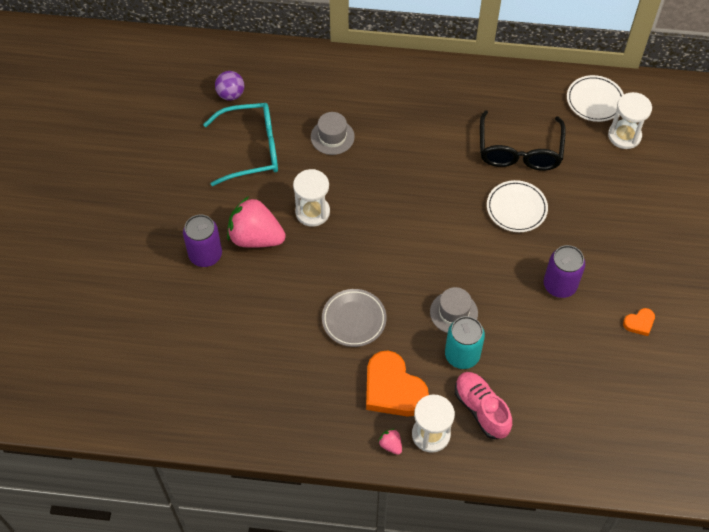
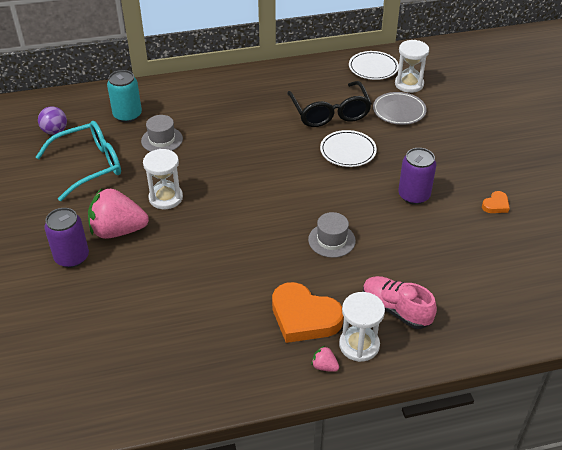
camera: 20 degrees left, 15 degrees down
grey plate [322,289,386,347] -> grey plate moved to [373,92,427,125]
turquoise can [445,316,485,369] -> turquoise can moved to [107,70,142,122]

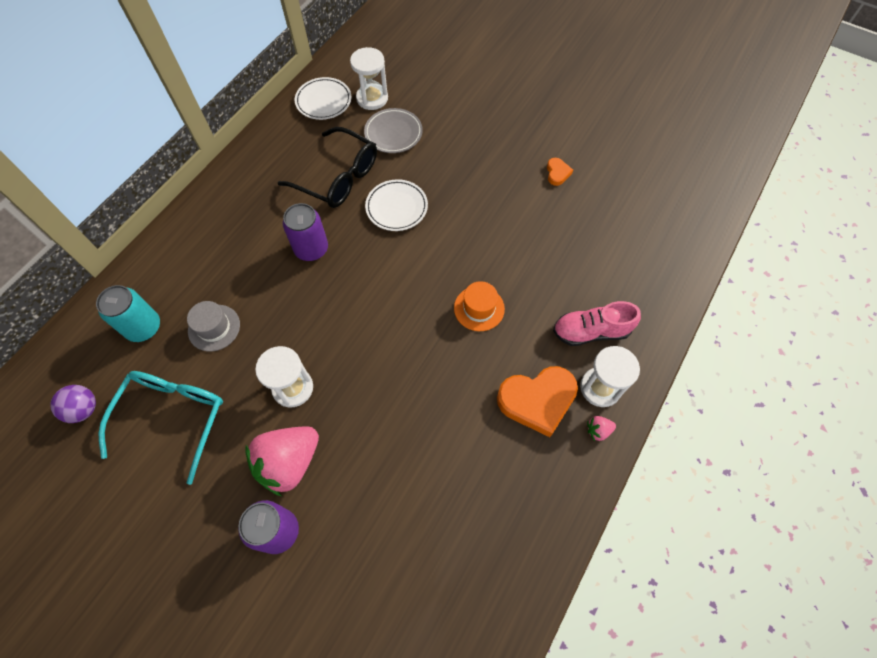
camera: 45 degrees left, 20 degrees up
grey hat [308,212,356,258] -> orange hat [454,281,505,331]
purple can [398,148,436,205] -> purple can moved to [283,203,328,261]

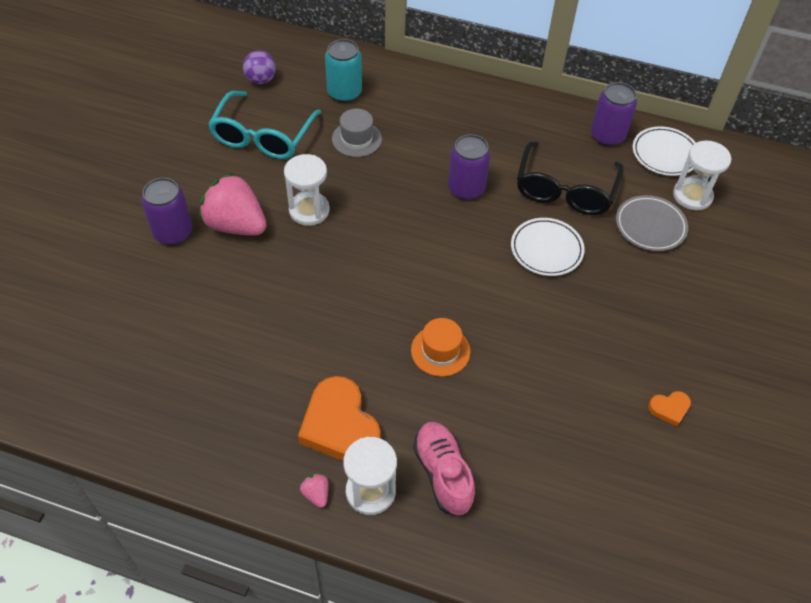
camera: 75 degrees right, 10 degrees down
turquoise glasses [98,371,223,485] -> turquoise glasses turned 105 degrees clockwise [208,91,321,159]
none -> purple can [591,82,637,146]

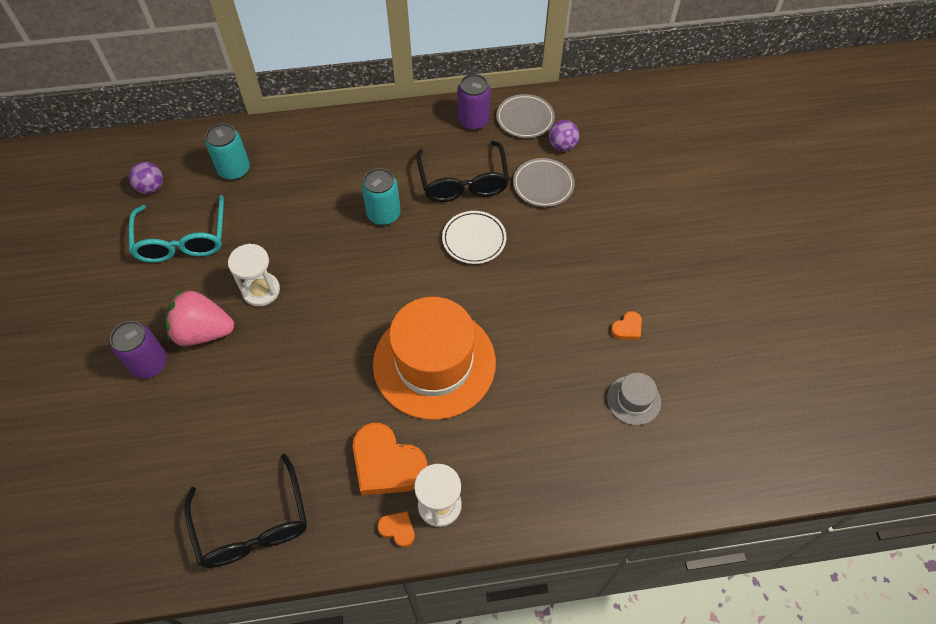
camera: 25 degrees left, 5 degrees up
pink strawberry [300,473,328,508] -> orange heart [378,511,415,548]
grey hat [332,109,382,157] -> grey hat moved to [607,373,661,425]
orange hat [411,318,471,377] -> orange hat [373,297,496,420], size x2.34
pink shoe [413,422,475,516] -> none
purple can [448,134,491,200] -> turquoise can [362,168,401,225]
white plate [633,127,696,176] -> grey plate [496,94,555,138]
white hourglass [673,140,731,210] -> purple ball [549,120,580,151]
none -> black glasses [184,454,307,568]

